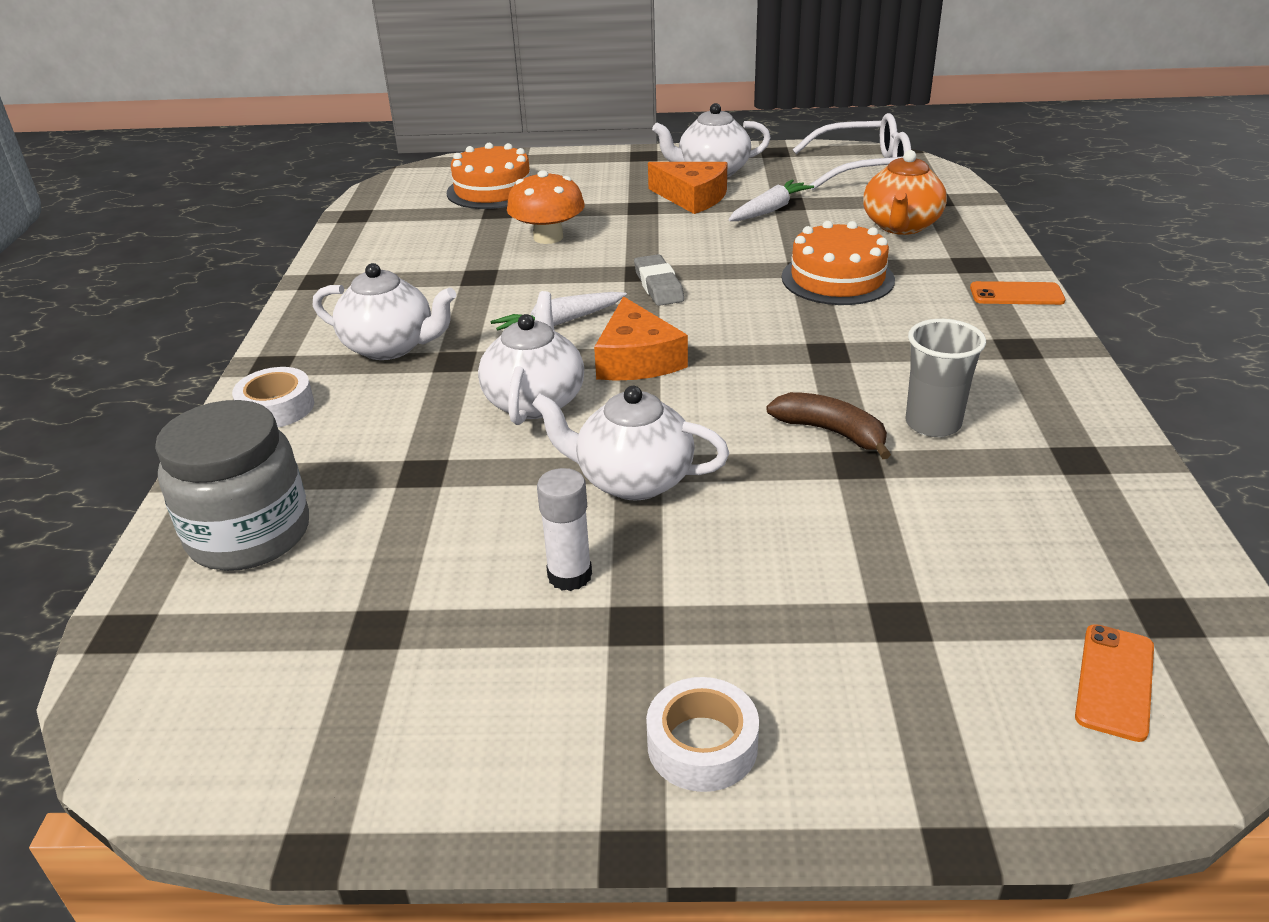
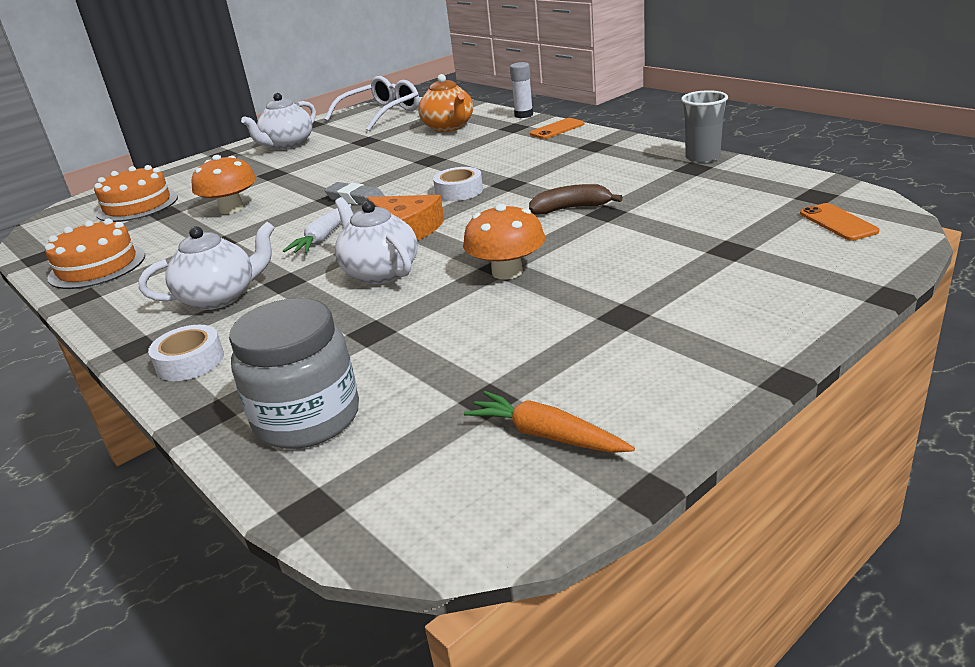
camera: 40 degrees left, 5 degrees down
white teapot [532,386,729,500] -> orange mushroom [463,204,545,280]
white glue stick [537,468,592,591] -> white glue stick moved to [510,62,533,118]
white tape [646,677,759,792] -> white tape moved to [433,167,483,201]
orange cheese [648,162,727,214] -> none
white carrot [729,180,814,221] -> none
orange cake [782,221,895,305] -> orange cake moved to [45,218,145,289]
grey cup [905,319,986,437] -> grey cup moved to [681,90,728,163]
none -> orange carrot [464,391,635,453]

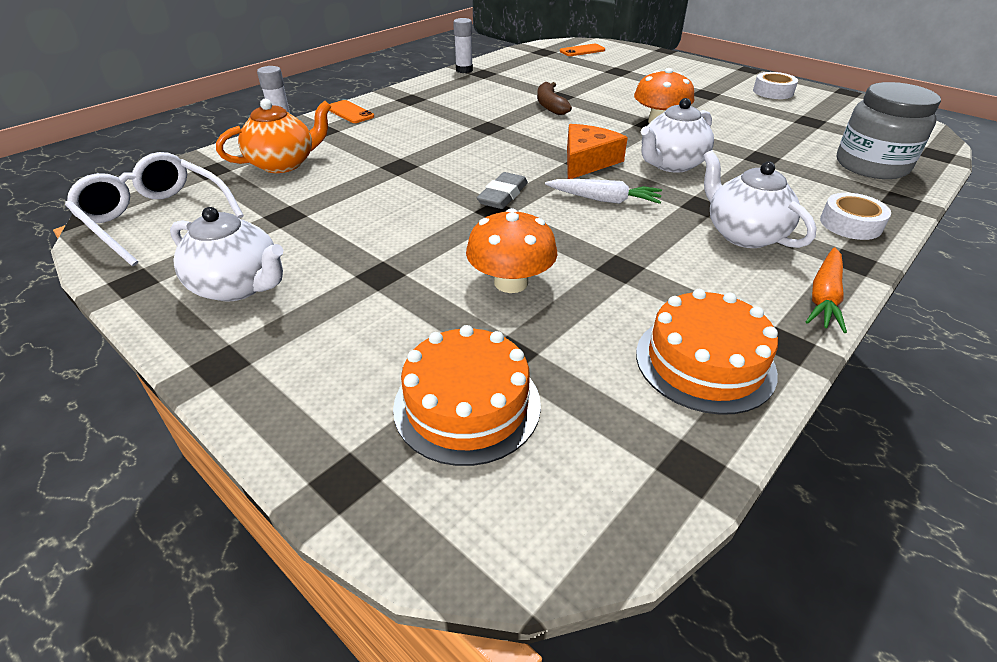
camera: 100 degrees left, 10 degrees up
white tape [433,167,483,201] -> white tape moved to [753,72,798,99]
orange carrot [464,391,635,453] -> orange carrot moved to [806,247,847,333]
grey cup [681,90,728,163] -> white glue stick [453,18,473,73]

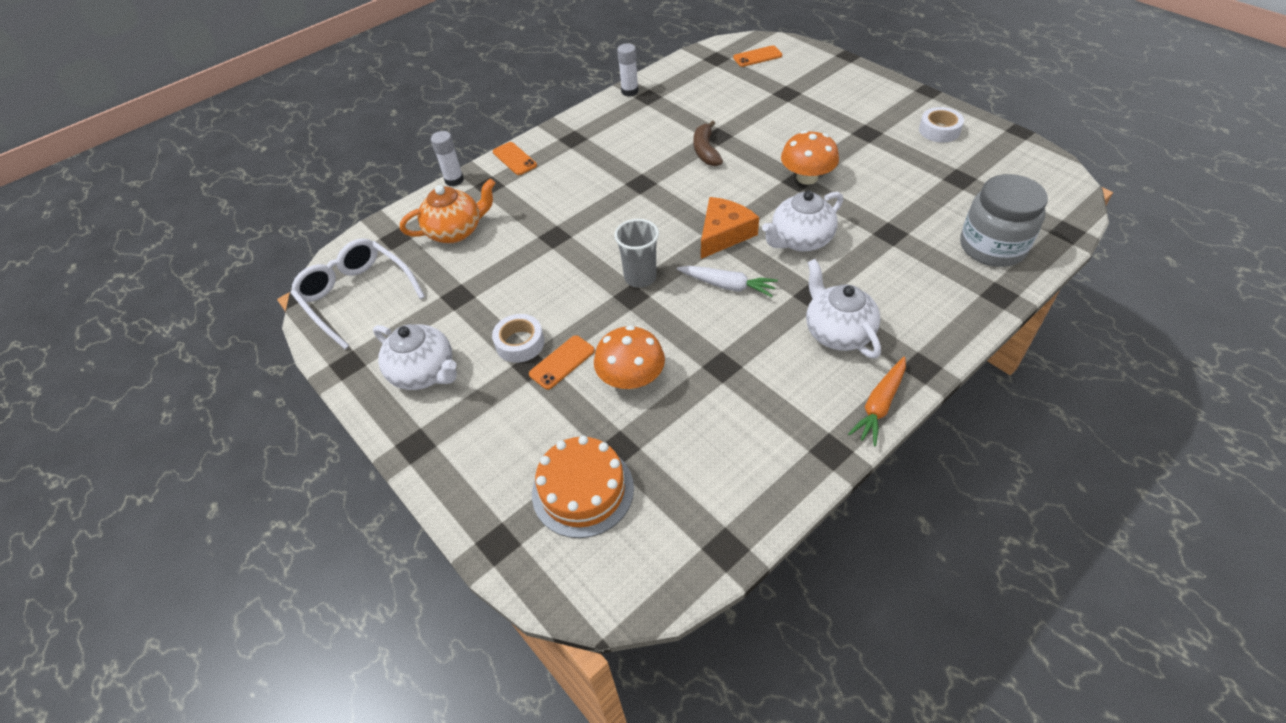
camera: 10 degrees right, 10 degrees up
grey eraser [477,172,528,209] -> grey cup [614,219,659,288]
orange cake [636,289,778,415] -> none
white tape [820,193,891,240] -> white tape moved to [492,314,544,363]
none -> orange phone [529,335,595,390]

